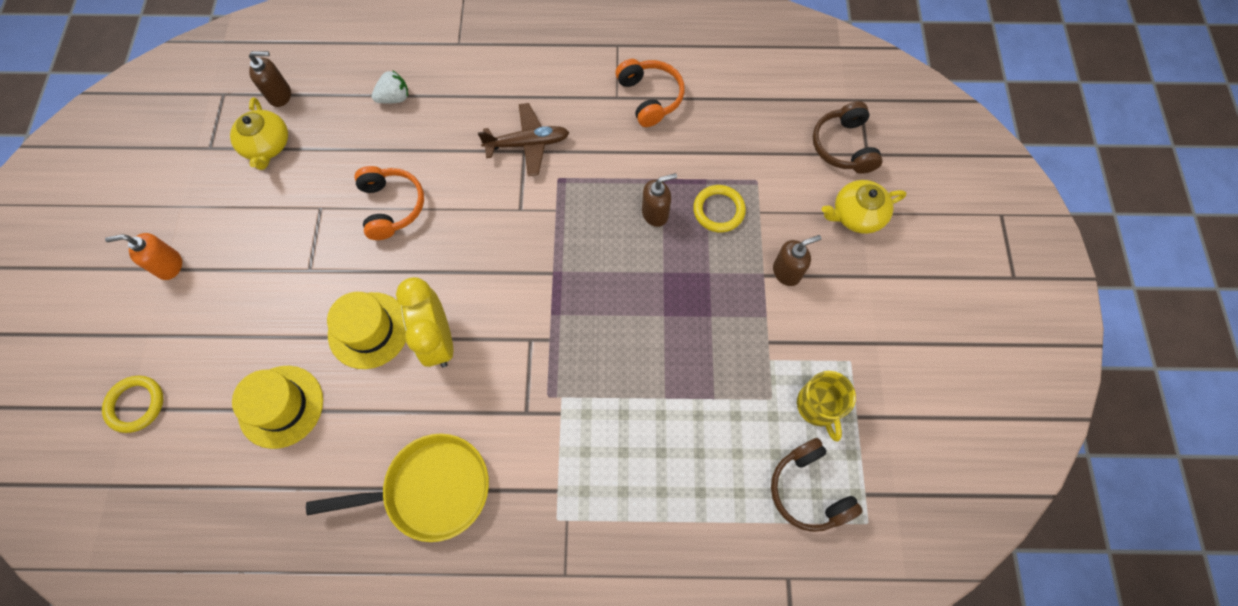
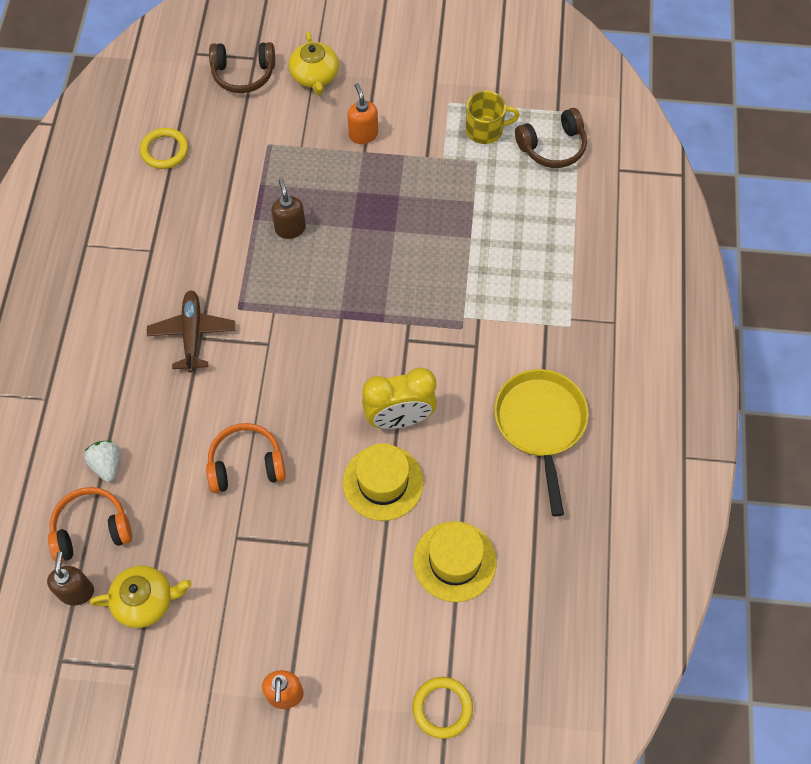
camera: 85 degrees left, 5 degrees down
orange headphones [615,59,685,127] -> orange headphones moved to [48,487,132,562]
yellow ring [693,185,746,232] -> yellow ring moved to [140,128,189,169]
brown soap dispenser [773,235,821,286] -> orange soap dispenser [347,83,378,144]

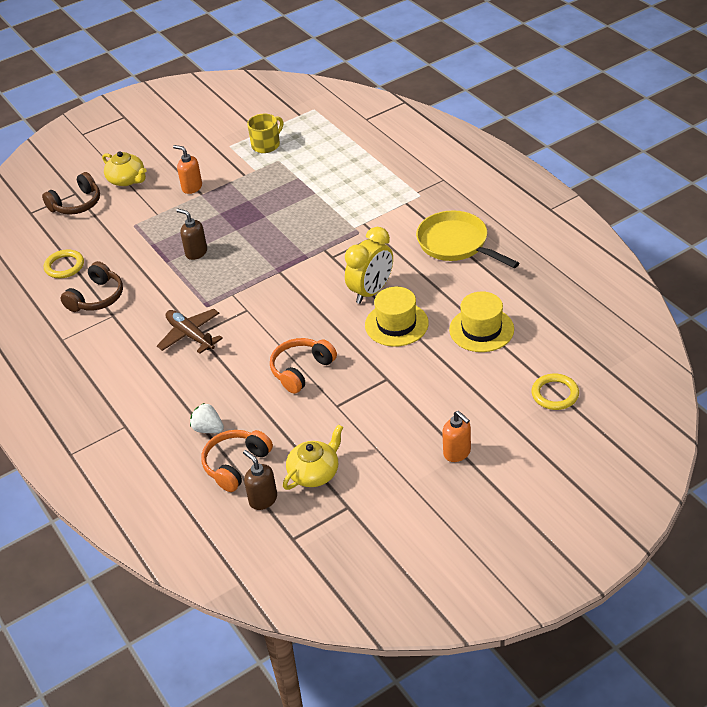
camera: 35 degrees left, 20 degrees down
brown headphones [515,108,587,168] -> brown headphones moved to [60,261,123,312]

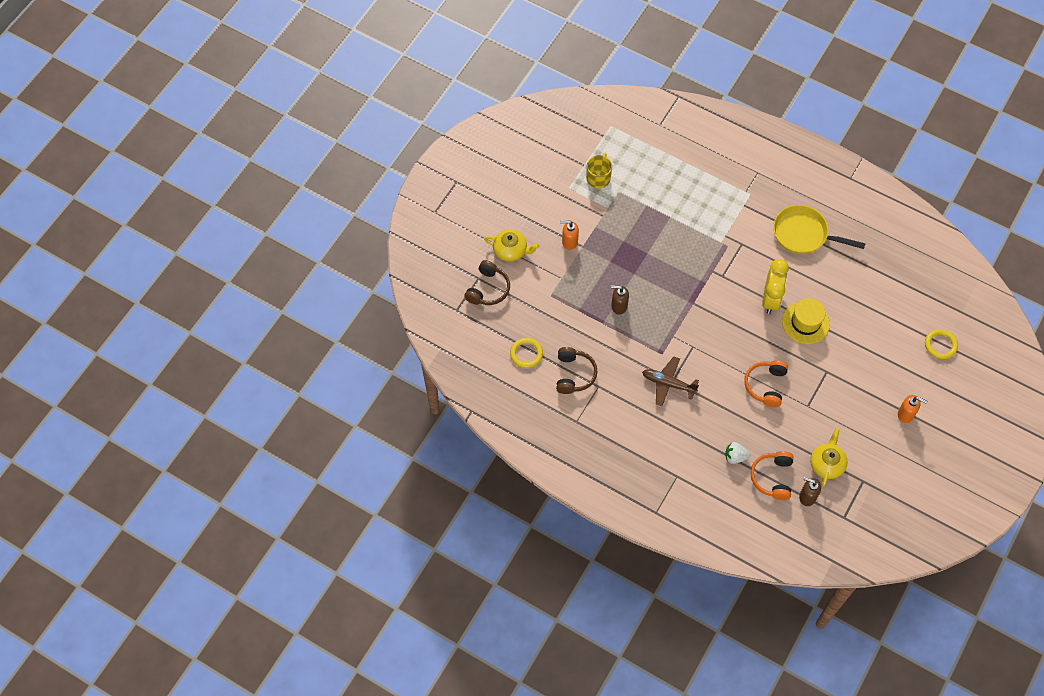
camera: 30 degrees left, 20 degrees up
yellow hat [449,291,514,352] -> none

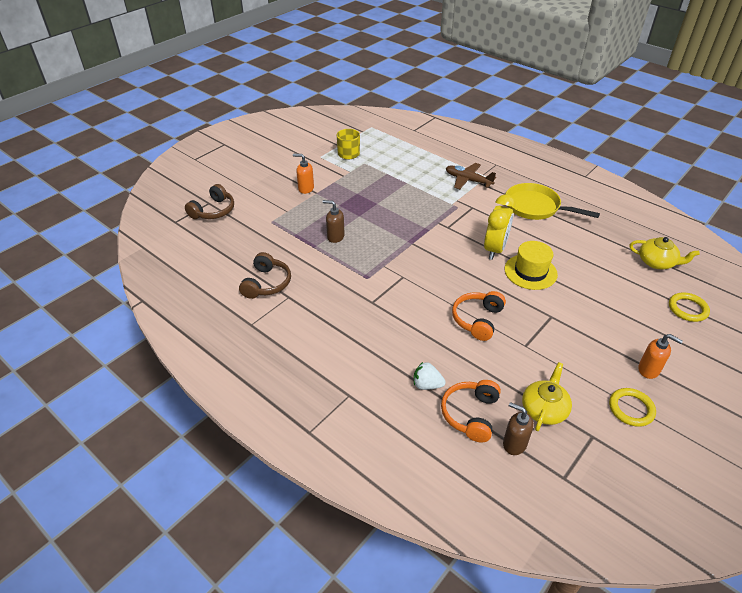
camera: 10 degrees right, 20 degrees down
yellow teapot [484,229,539,262] -> yellow teapot moved to [630,237,700,269]
yellow ring [510,338,543,368] -> yellow ring moved to [609,388,656,427]
brown plane [642,357,699,406] -> brown plane moved to [446,163,496,189]

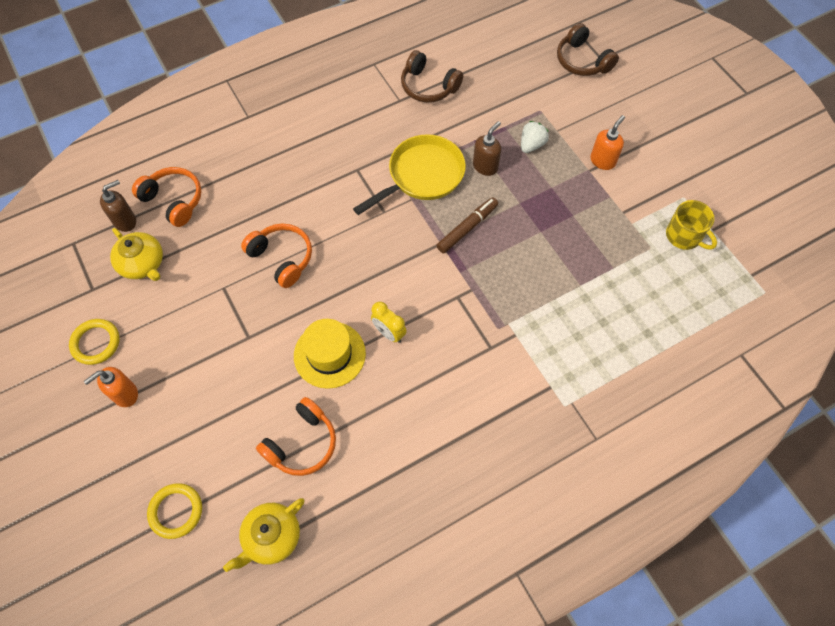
camera: 110 degrees right, 20 degrees up
white strawberry [414,362,446,390] -> white strawberry moved to [521,121,549,153]
brown plane [446,163,496,189] -> none
yellow clock [484,195,516,260] -> yellow clock [371,302,407,343], size x0.59
yellow pan [505,183,600,220] -> yellow pan moved to [353,134,466,215]
none -> orange headphones [256,397,336,476]
none -> brown marker [436,197,498,254]

